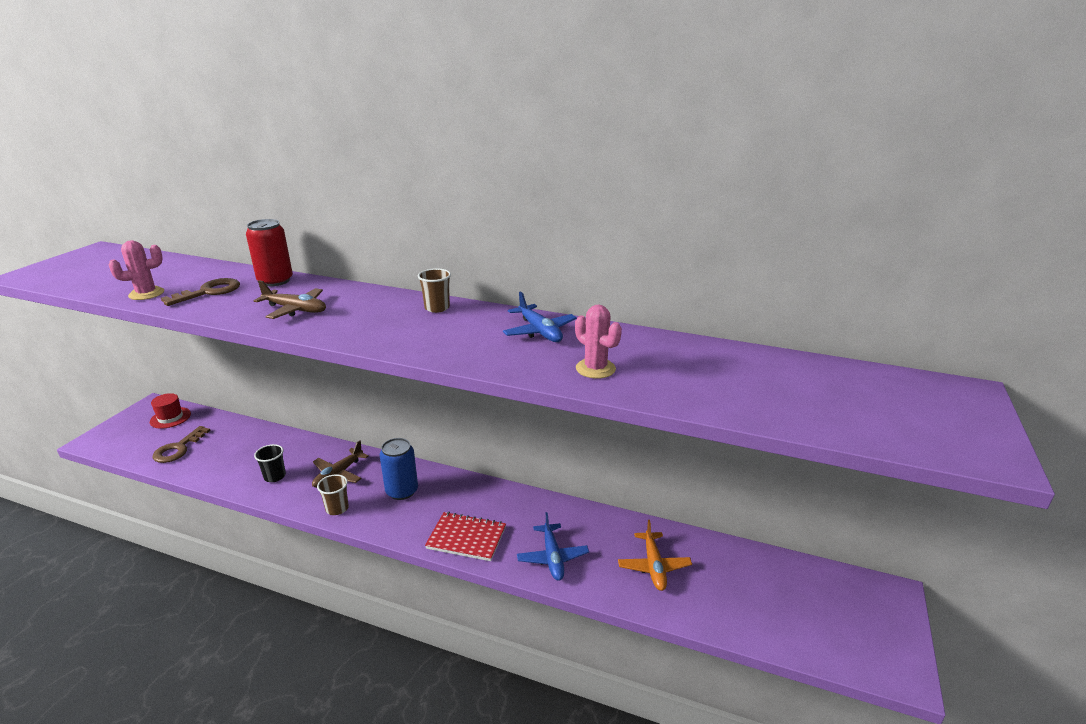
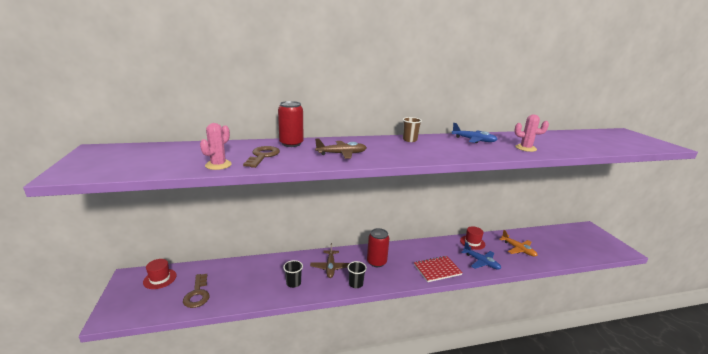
camera: 35 degrees left, 5 degrees down
brown cup [317,474,349,515] -> black cup [347,261,367,288]
blue can [380,438,418,500] -> red can [367,228,389,267]
none -> red hat [460,226,485,250]

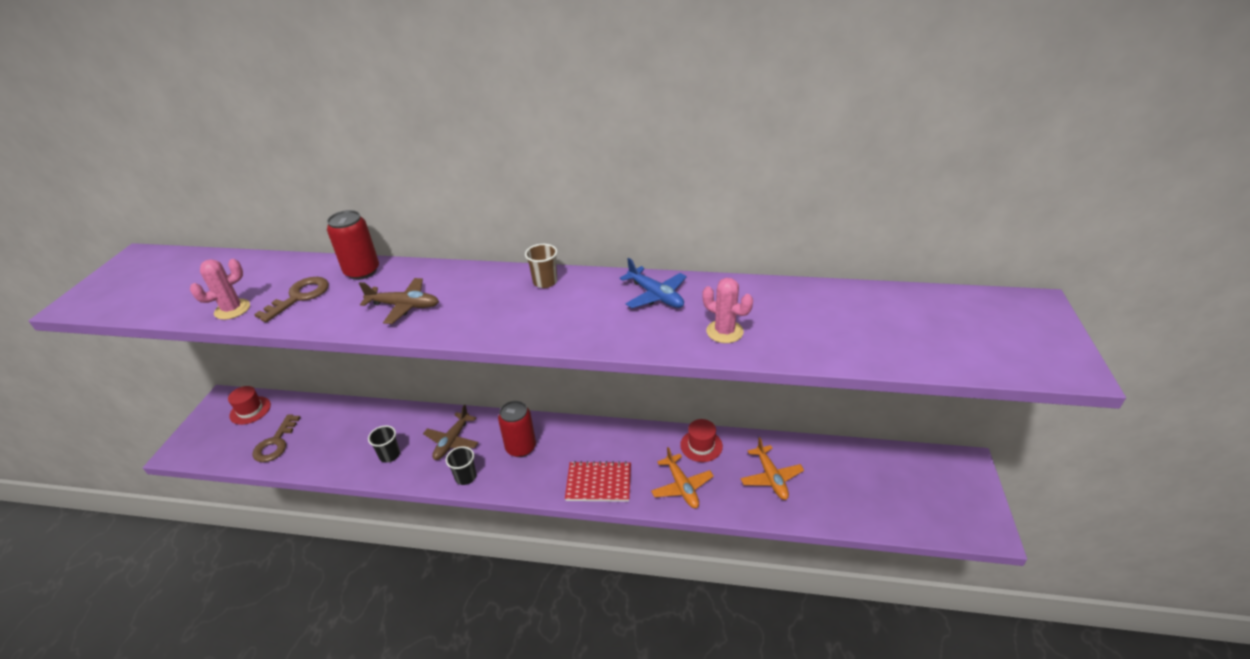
camera: 25 degrees right, 15 degrees up
blue plane [461,242,501,270] -> orange plane [651,447,714,508]

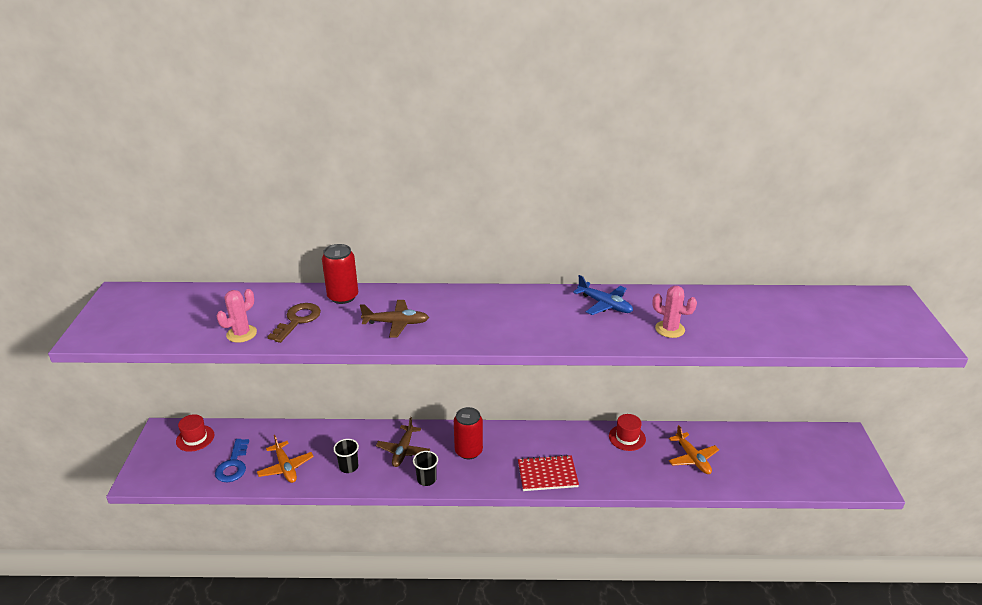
camera: 10 degrees left, 5 degrees down
brown key [252,414,301,462] -> blue key [215,439,249,482]
brown cup [525,244,557,288] -> none
orange plane [651,447,714,508] -> orange plane moved to [257,435,314,483]

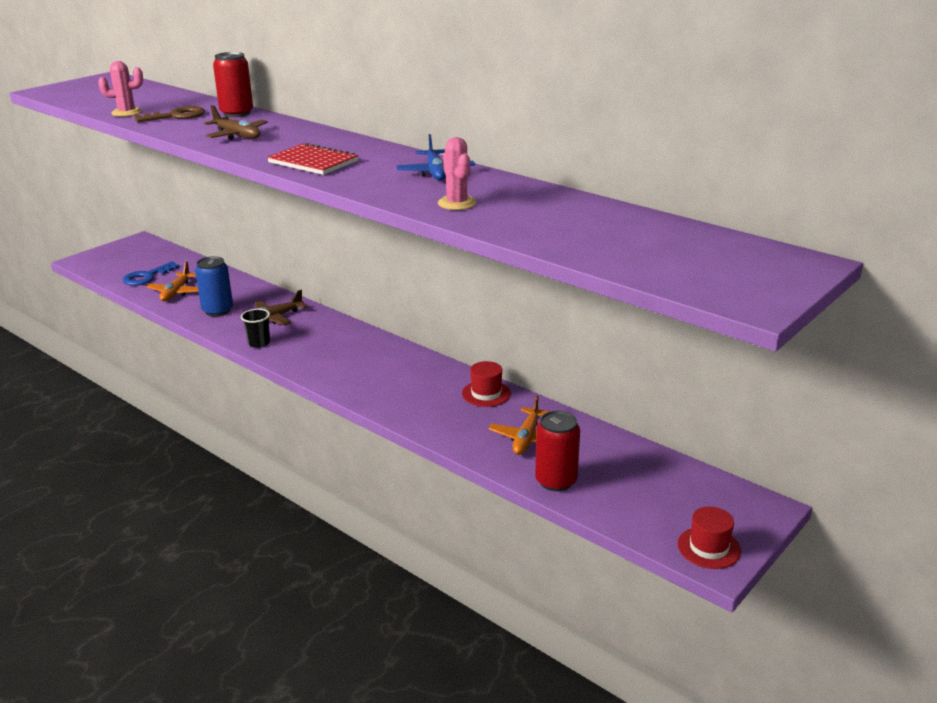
camera: 40 degrees right, 5 degrees down
red hat [176,414,215,452] -> red hat moved to [678,507,741,569]
black cup [333,439,359,473] -> blue can [195,256,233,316]
red can [454,407,483,459] -> red can moved to [535,411,580,491]
red notebook [518,455,579,491] -> red notebook moved to [267,143,359,175]

